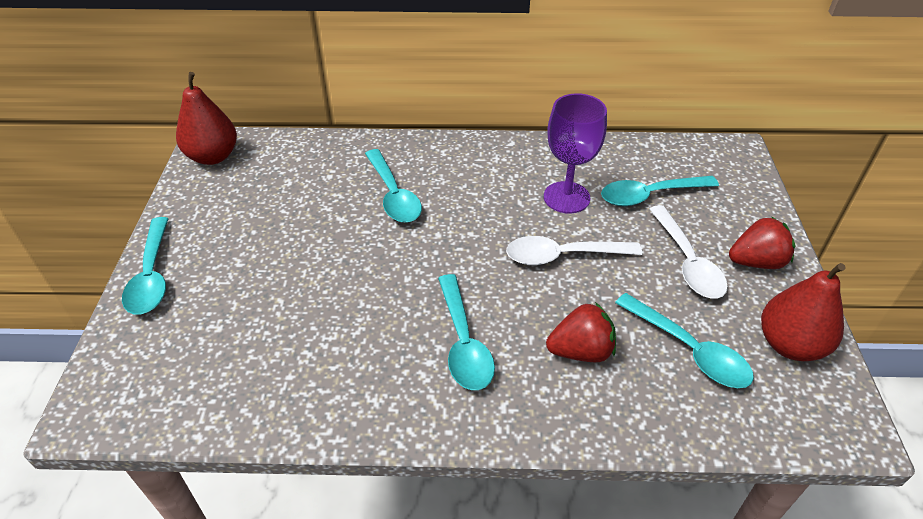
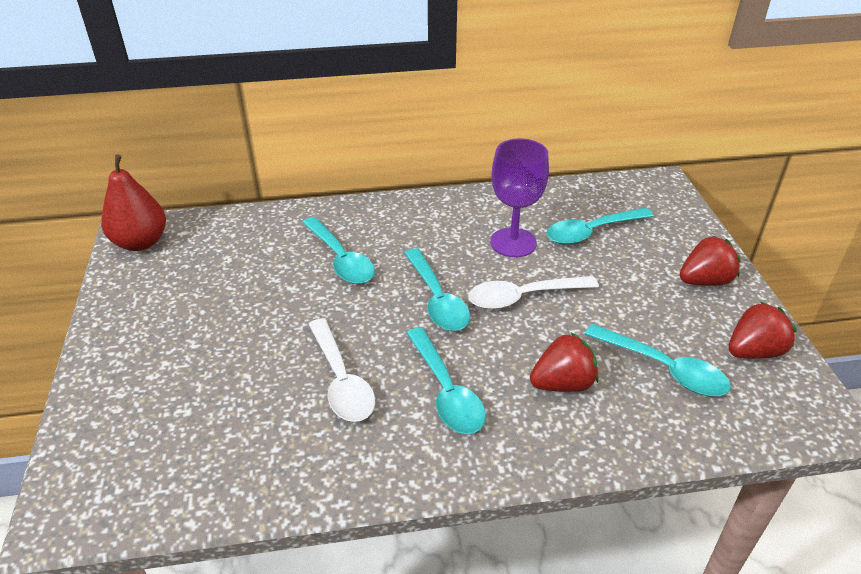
camera: 10 degrees left, 5 degrees down
turquoise spoon [122,217,169,315] -> turquoise spoon moved to [404,248,470,331]
white spoon [649,205,728,299] -> white spoon moved to [308,318,375,422]
red pear [761,263,846,361] -> red strawberry [728,302,797,359]

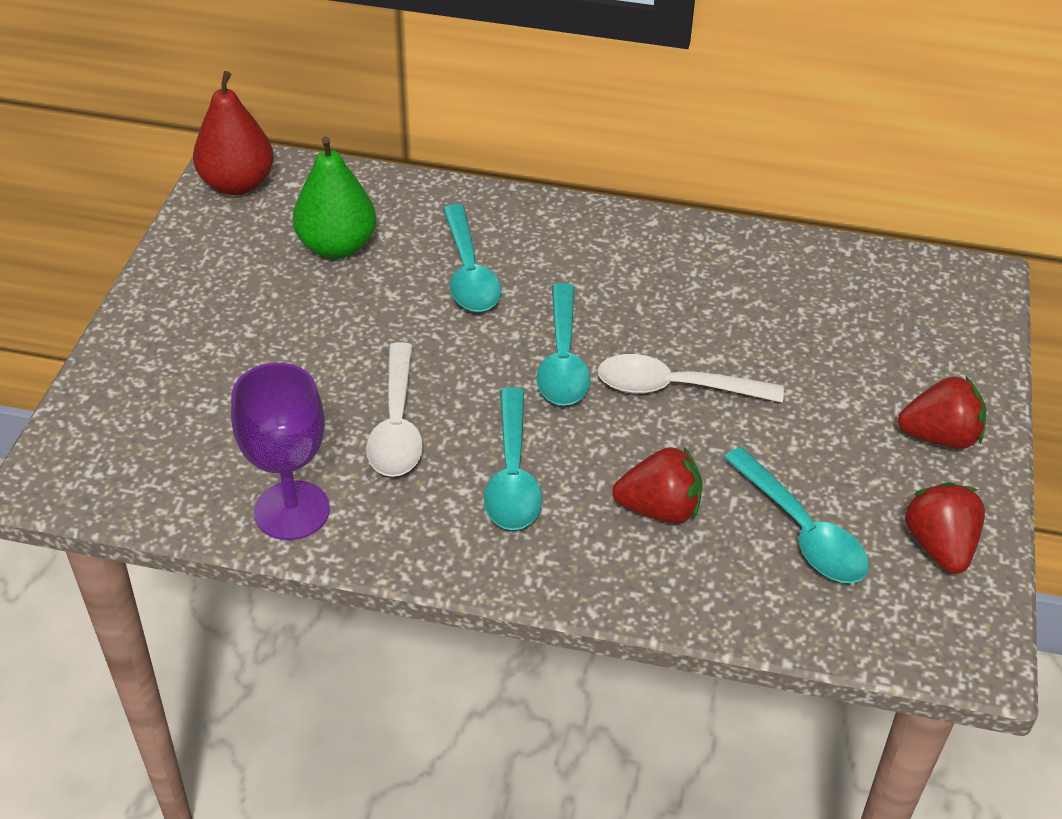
camera: 20 degrees right, 5 degrees up
purple goblet [490,138,549,258] -> purple goblet moved to [231,363,330,540]
turquoise spoon [547,208,654,245] -> none
red strawberry [728,302,797,359] -> red strawberry turned 90 degrees counterclockwise [905,482,985,574]
none -> green pear [293,136,376,259]

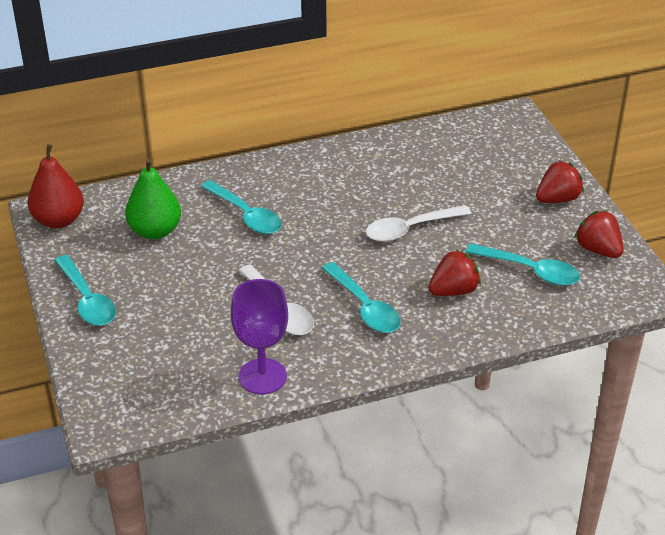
camera: 30 degrees left, 5 degrees down
turquoise spoon [536,283,590,406] -> turquoise spoon moved to [54,255,116,326]

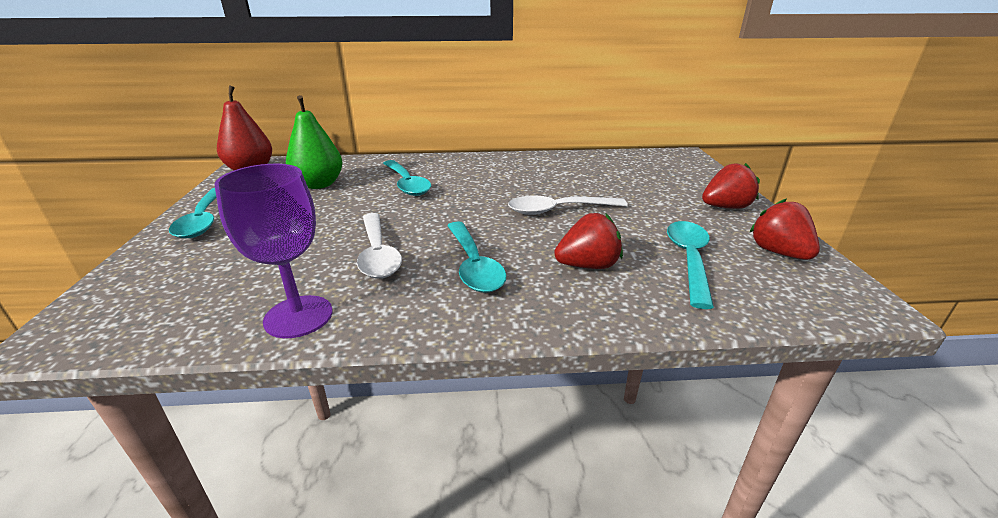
camera: 15 degrees right, 10 degrees down
turquoise spoon [465,243,580,286] -> turquoise spoon turned 120 degrees counterclockwise [667,221,714,309]

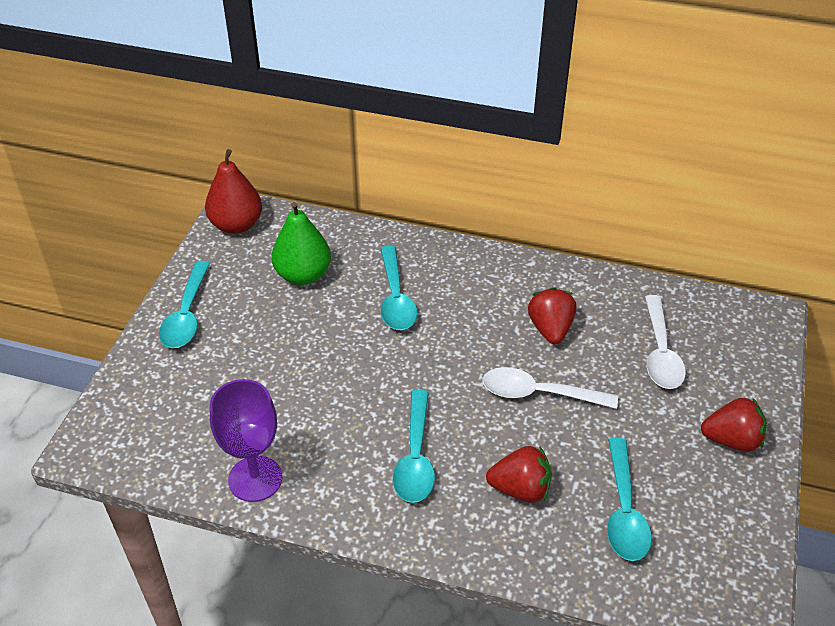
camera: 20 degrees right, 15 degrees up
white spoon [357,213,402,279] -> white spoon moved to [645,295,686,389]
turquoise spoon [667,221,714,309] -> turquoise spoon turned 150 degrees clockwise [607,438,652,561]
red strawberry [749,198,820,260] -> red strawberry moved to [528,287,577,344]

